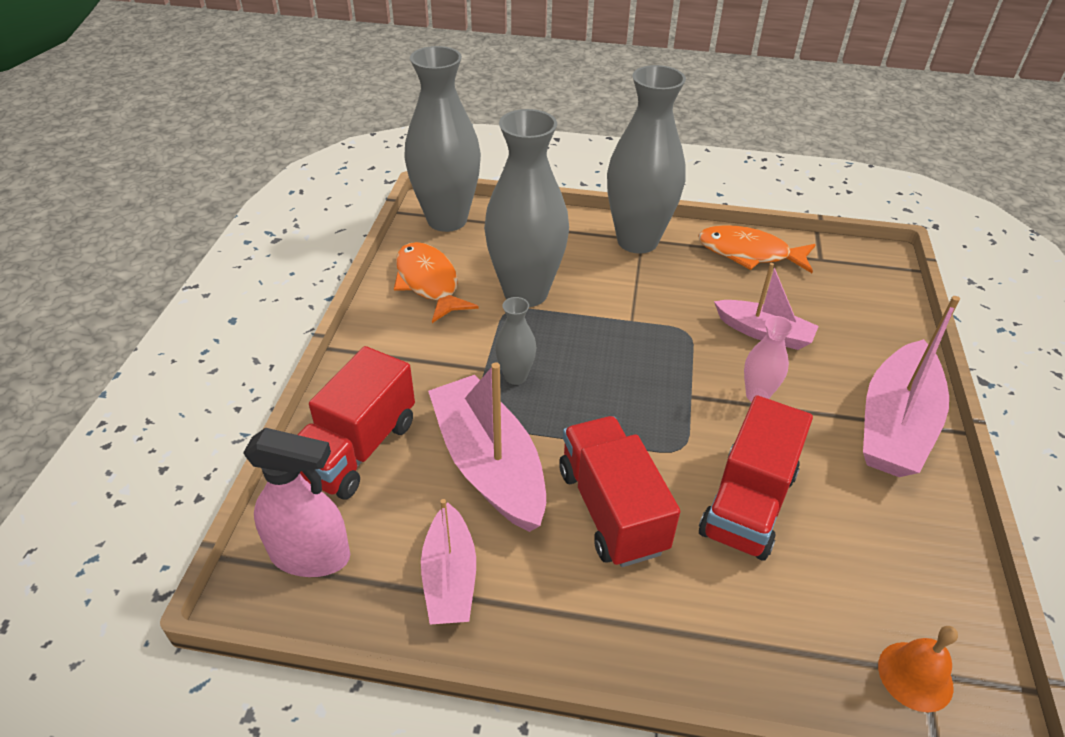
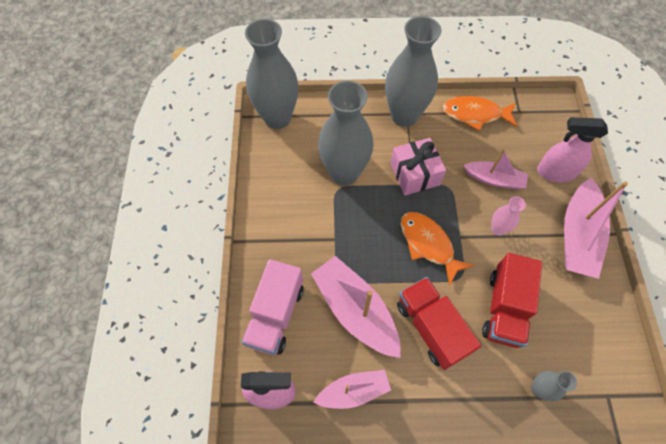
camera: 10 degrees left, 20 degrees up
red truck [297,346,415,500] -> pink truck [242,259,304,355]
orange fish [394,242,478,323] -> orange fish moved to [400,212,474,286]
pink boat [421,499,476,625] -> pink boat turned 90 degrees counterclockwise [314,370,391,409]
grey vase [495,297,537,385] -> grey vase moved to [531,371,577,402]
orange bell [878,626,958,712] -> none
none -> pink gift [390,138,446,196]
none -> pink spray bottle [537,117,608,183]

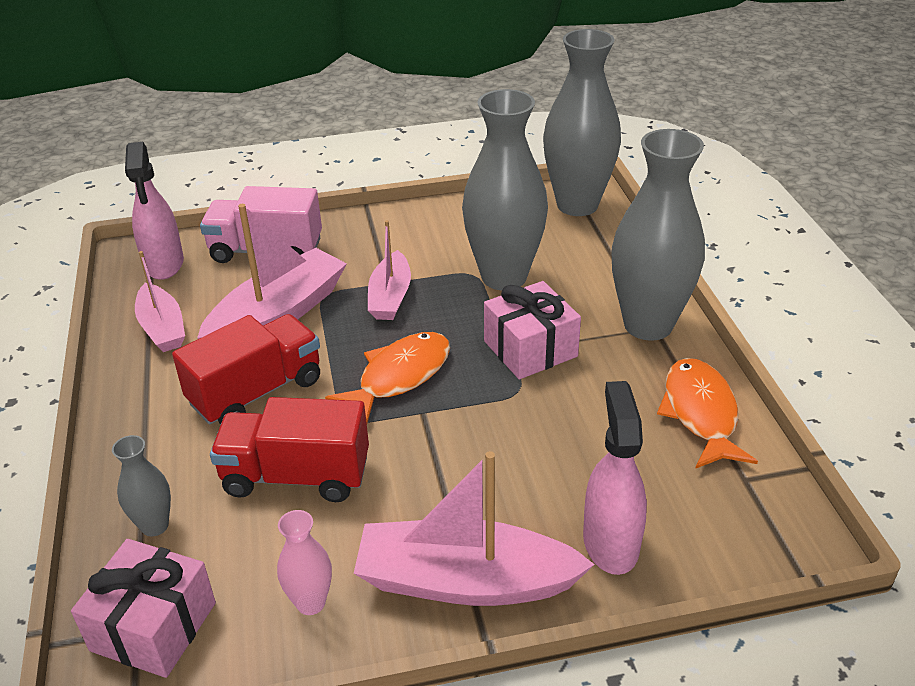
camera: 80 degrees right, 25 degrees down
pink boat [464,149,528,189] -> pink boat moved to [368,220,411,320]
pink vase [491,196,526,236] -> pink vase moved to [277,510,332,615]
none -> pink gift [71,539,216,678]

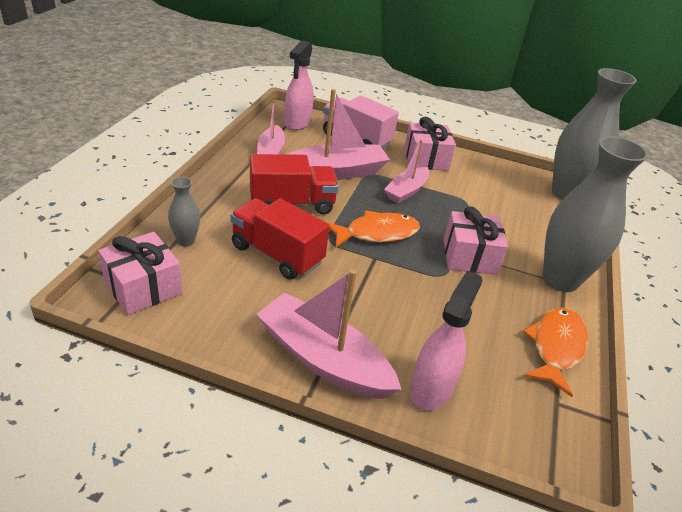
camera: 25 degrees right, 0 degrees up
pink vase [277,510,332,615] -> none
grey vase [462,89,548,290] -> none
none -> pink gift [404,117,456,171]

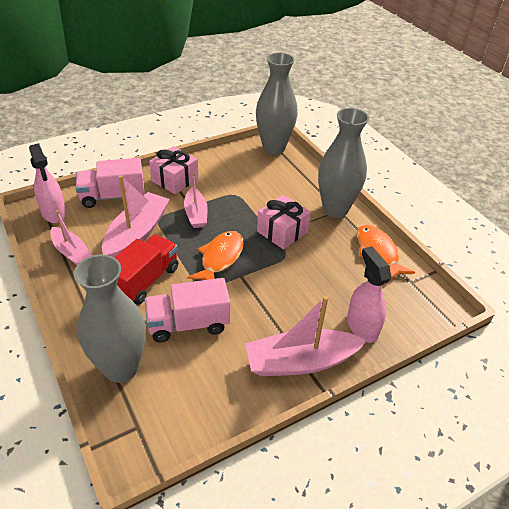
camera: 45 degrees left, 5 degrees up
pink gift [98,232,183,315] -> none
grey vase [168,177,200,246] -> grey vase [74,254,146,383], size x2.20
red truck [230,198,329,280] -> pink truck [144,278,230,343]

